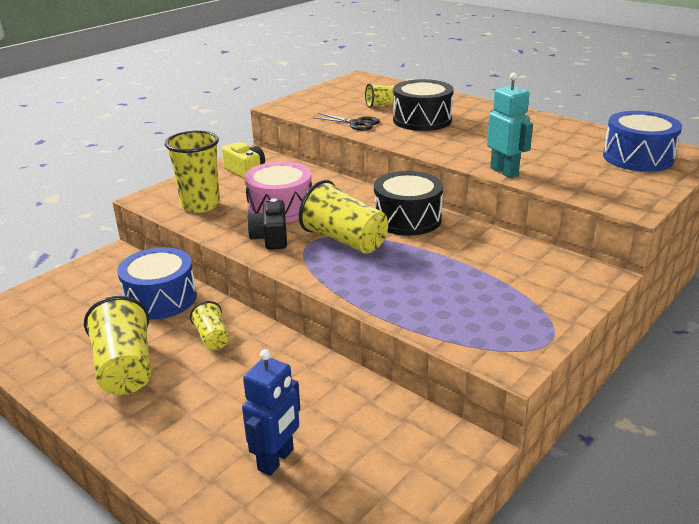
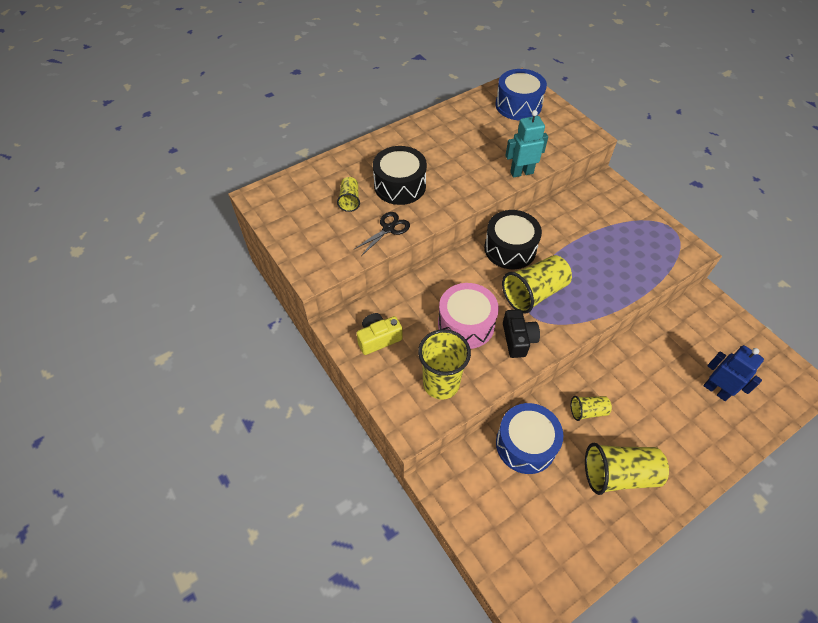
camera: 75 degrees left, 25 degrees up
black camera [247,198,287,250] -> black camera turned 105 degrees counterclockwise [503,309,540,358]

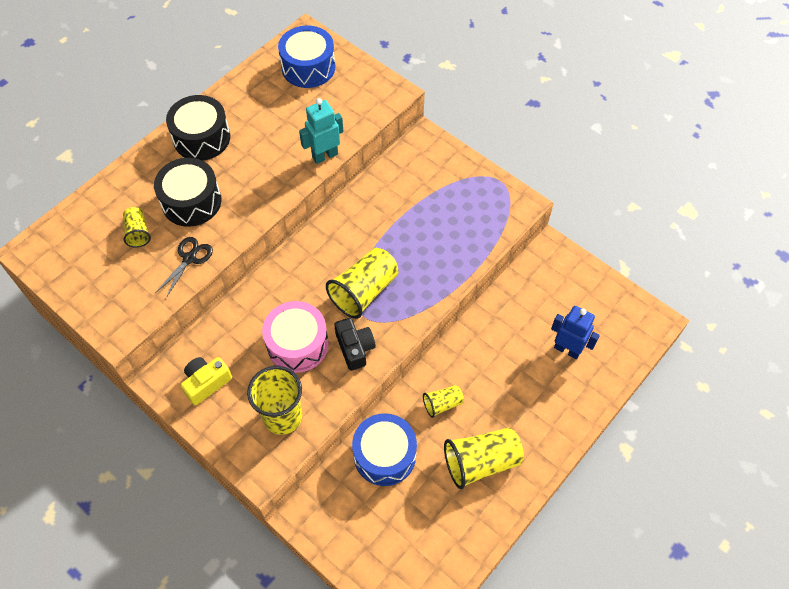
camera: 15 degrees left, 5 degrees up
black drum [484,210,542,269] -> black drum moved to [166,95,230,161]

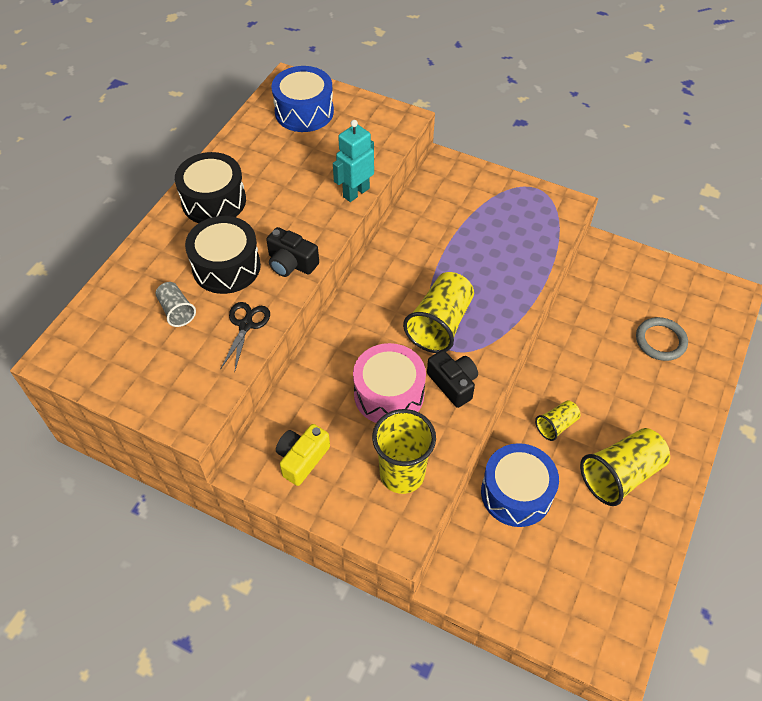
camera: 15 degrees left, 5 degrees down
yellow cup [123,207,151,248] -> grey cup [156,282,196,327]
blue robot [551,306,600,359] -> grey ring [636,317,688,361]
none -> black camera [266,227,319,277]

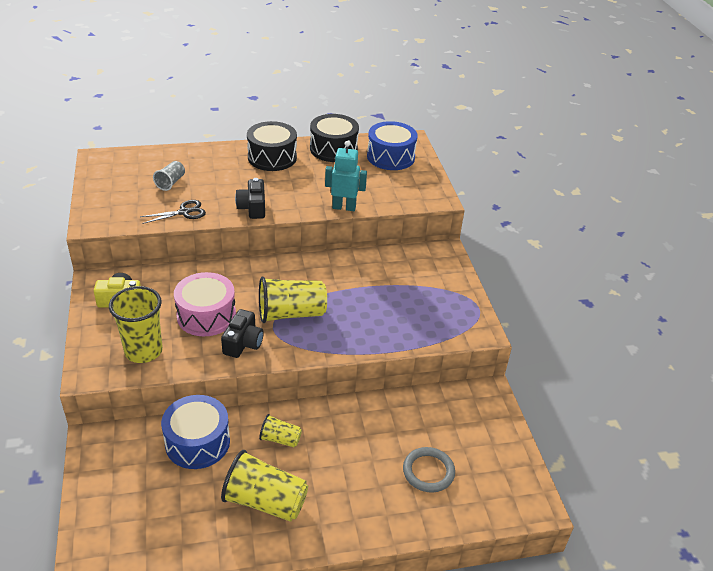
camera: 50 degrees right, 15 degrees down
black drum [185,216,261,294] -> black drum moved to [310,114,359,162]

